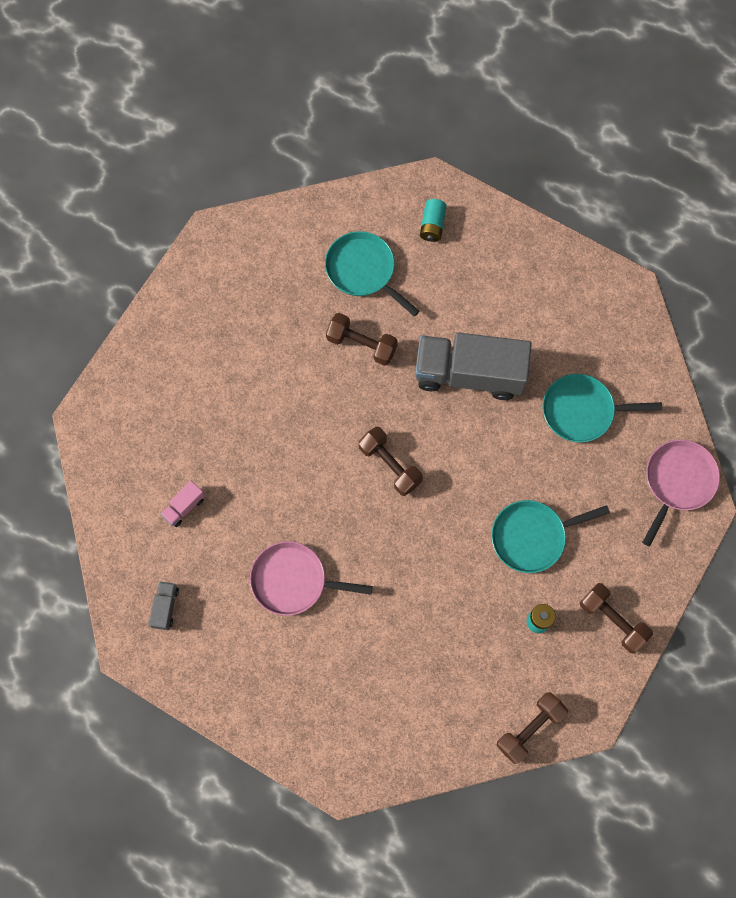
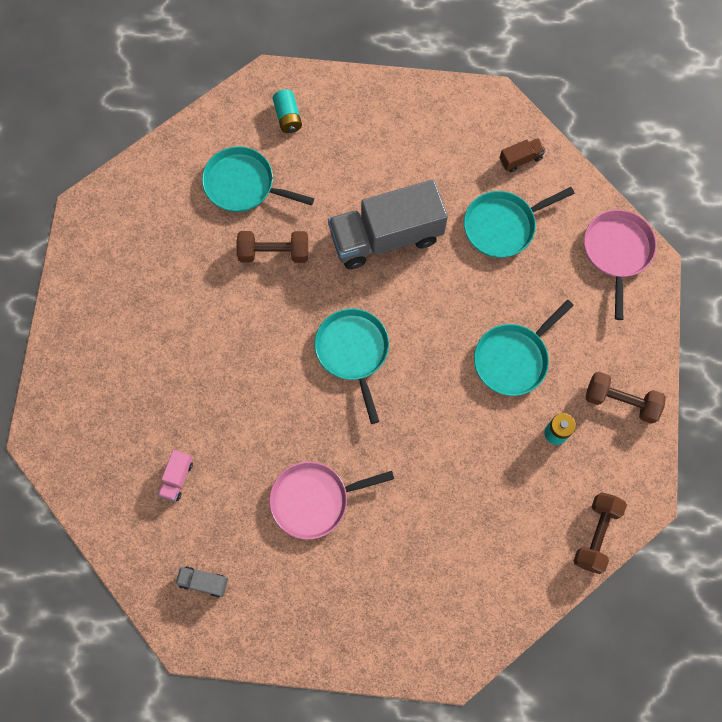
camera: 25 degrees left, 0 degrees up
grey truck [149,581,179,630] -> grey truck turned 60 degrees counterclockwise [176,566,228,597]
brown dumbbell [359,426,423,496] -> turquoise pan [315,309,389,424]
none -> brown truck [500,138,546,172]

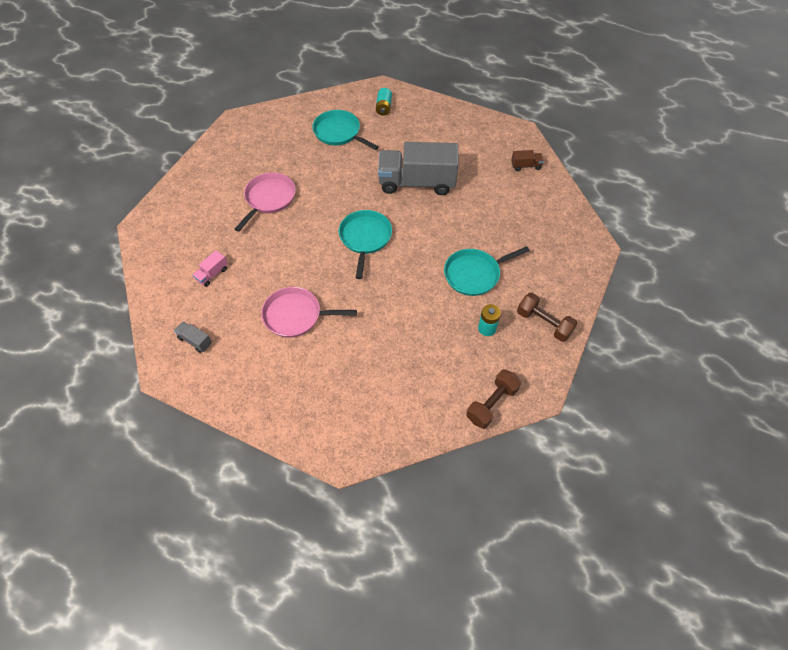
camera: 20 degrees right, 15 degrees down
brown dumbbell [236,231,308,263] -> none
turquoise pan [464,187,575,258] -> none
pink pan [584,210,657,320] -> pink pan moved to [235,173,296,232]

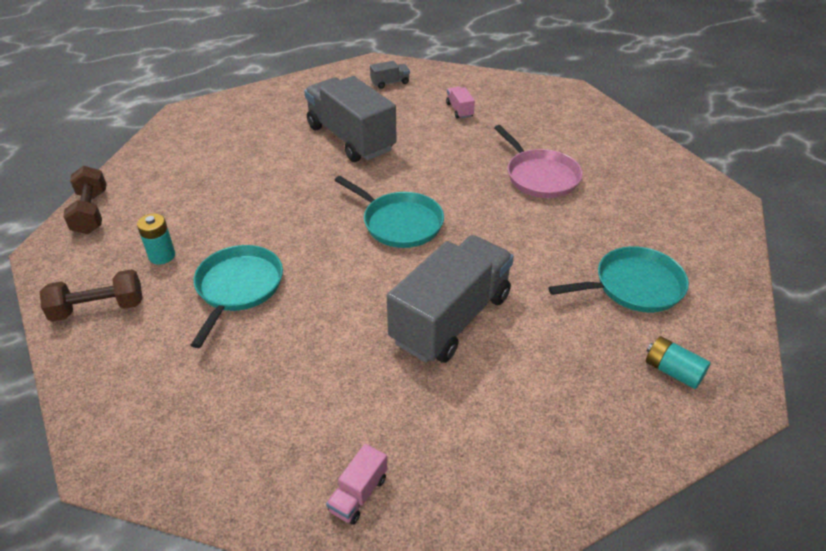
camera: 125 degrees right, 15 degrees down
pink pan [261,287,357,338] -> grey truck [304,76,397,162]
brown truck [511,150,544,171] -> pink truck [326,444,388,525]

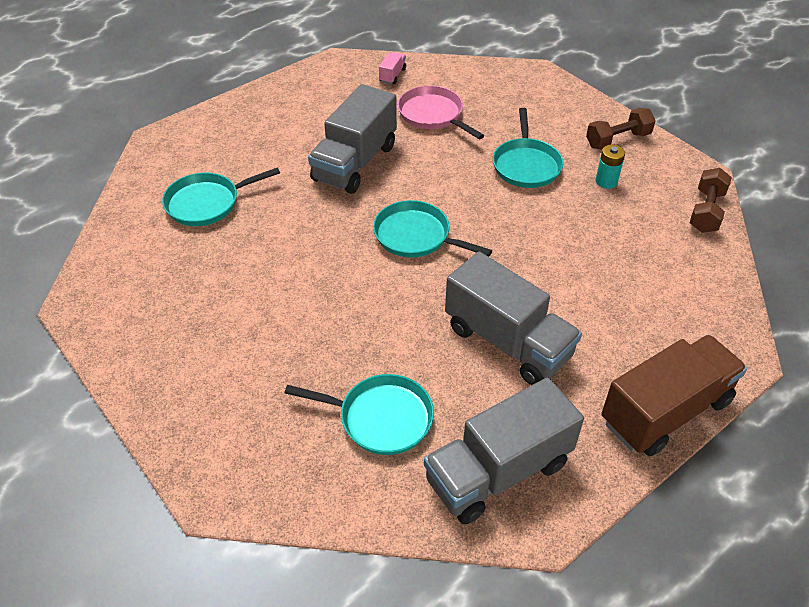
camera: 170 degrees right, 5 degrees up
brown dumbbell [63,166,106,234] -> brown dumbbell turned 45 degrees clockwise [690,168,732,233]
grey truck [370,61,410,89] -> grey truck [424,378,584,524], size x2.49
pink truck [446,87,475,119] -> turquoise pan [285,374,434,455]
pink pan [494,125,583,198] -> pink pan moved to [398,85,484,139]
turquoise battery [646,336,711,389] -> none
none -> brown truck [601,335,747,456]

